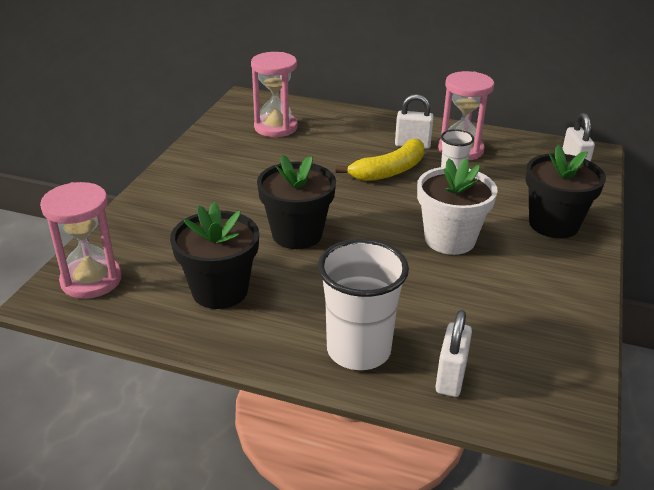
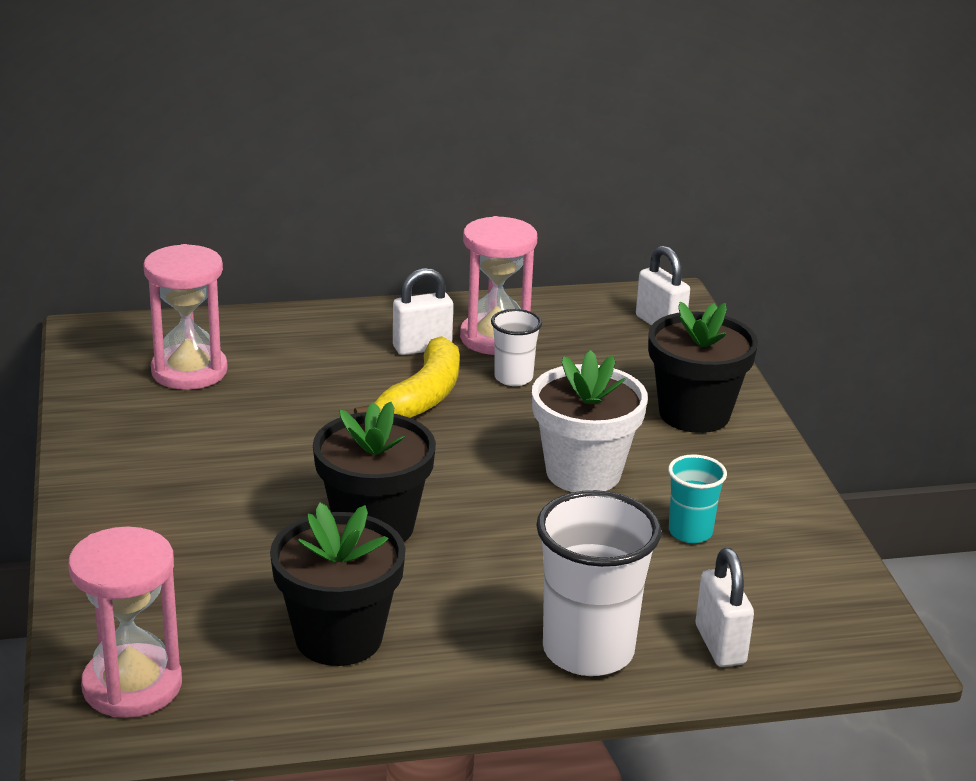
camera: 30 degrees left, 5 degrees down
none -> turquoise cup [668,454,727,543]

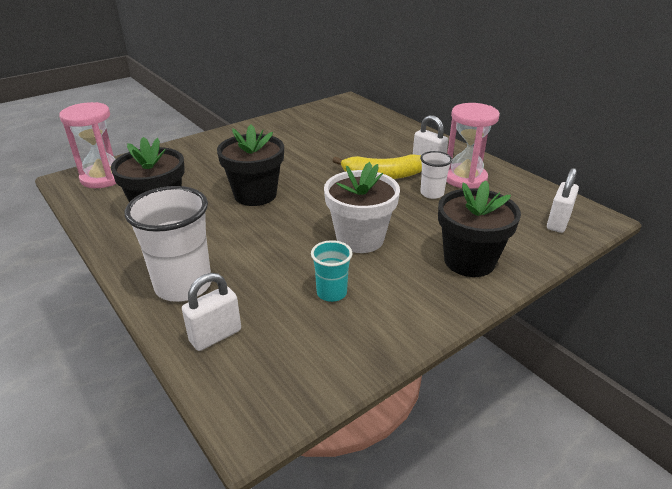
camera: 65 degrees right, 5 degrees up
pink hourglass [143,244,228,390] -> none

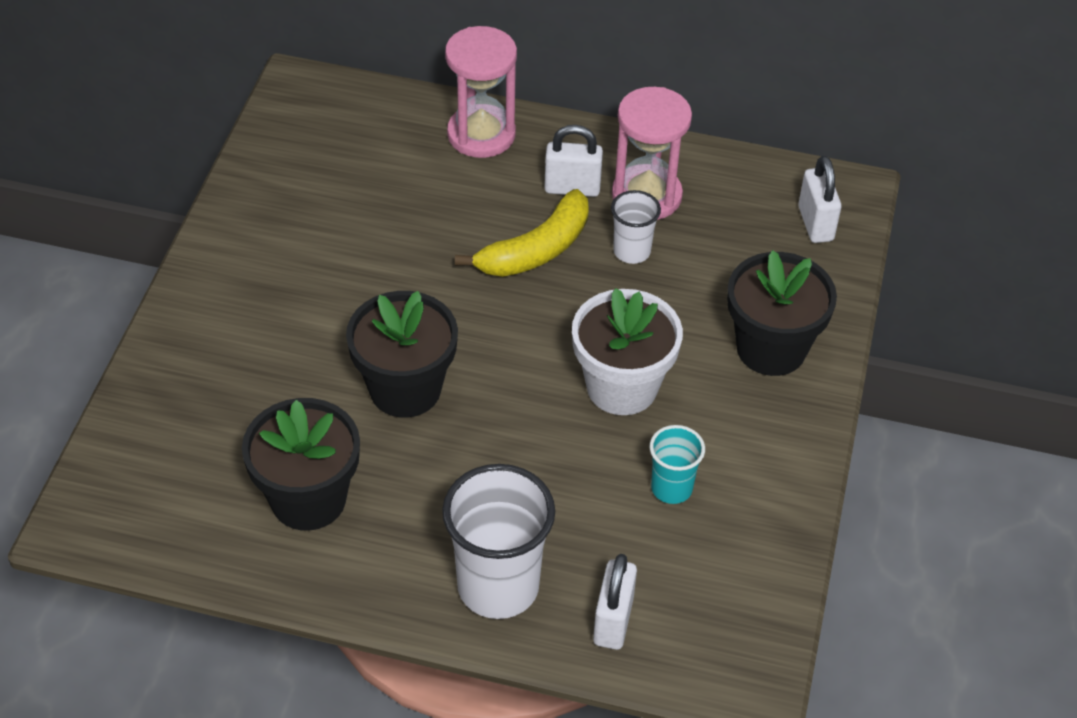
camera: 40 degrees left, 15 degrees up
pink hourglass [59,102,117,188] -> pink hourglass moved to [445,26,517,158]

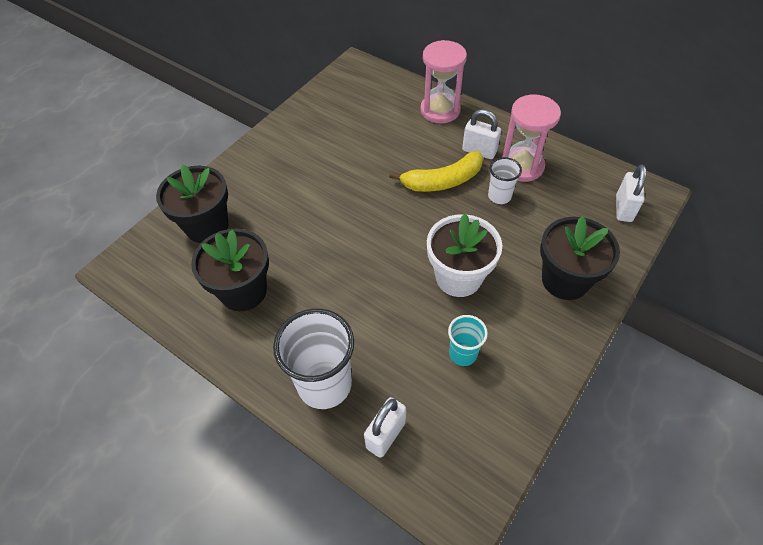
camera: 25 degrees right, 5 degrees up
black flower pot [346,291,458,418] -> black flower pot moved to [156,164,229,243]

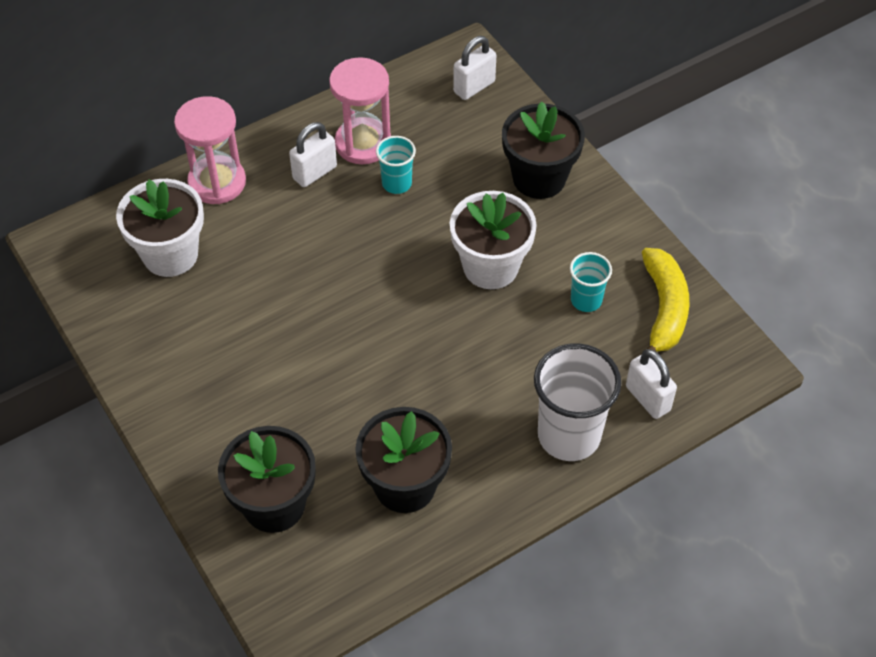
camera: 70 degrees left, 0 degrees up
yellow banana [389,151,483,192] -> yellow banana moved to [640,248,689,355]
white cup [488,157,522,204] -> turquoise cup [376,136,416,194]
white padlock [616,165,646,222] -> white padlock turned 75 degrees counterclockwise [453,36,496,100]
none -> white flower pot [116,179,204,277]

